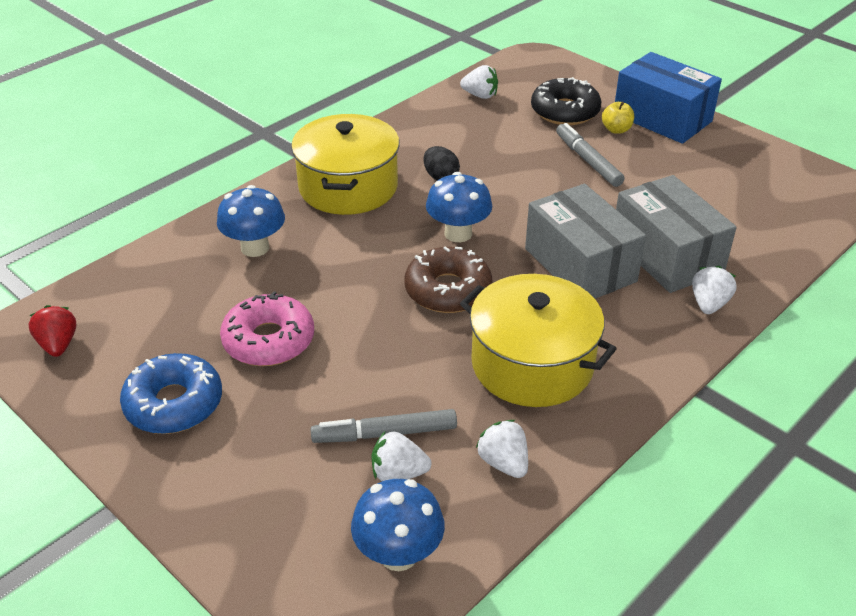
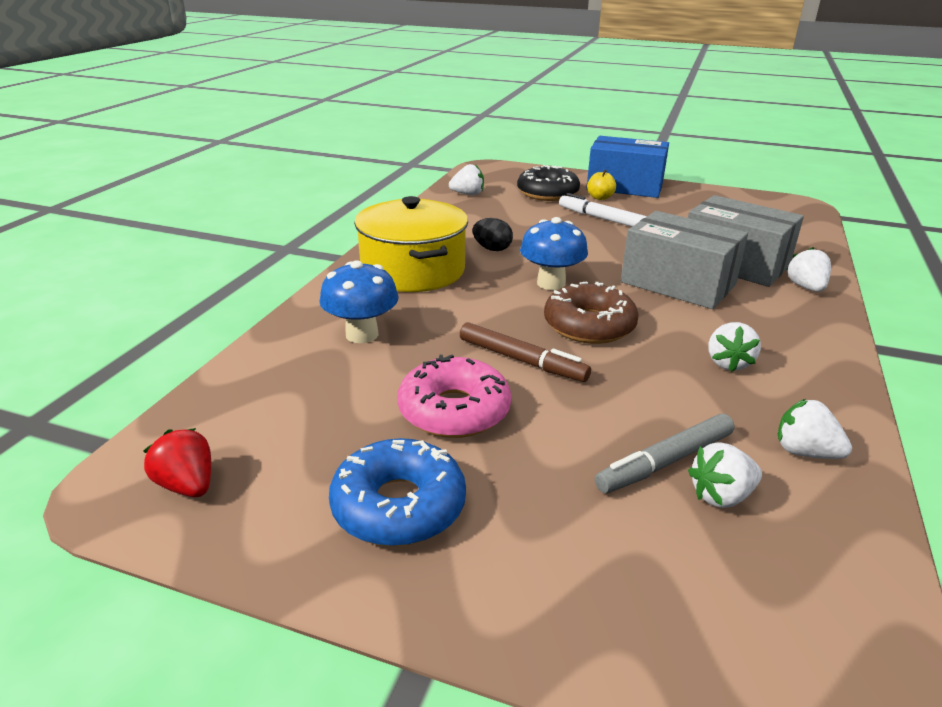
camera: 25 degrees left, 10 degrees down
blue mushroom [351,479,445,571] -> none
yellow pot [460,274,617,407] -> white strawberry [708,322,761,372]
grey marker [556,123,625,187] -> white marker [559,193,647,227]
none -> brown marker [460,322,591,382]

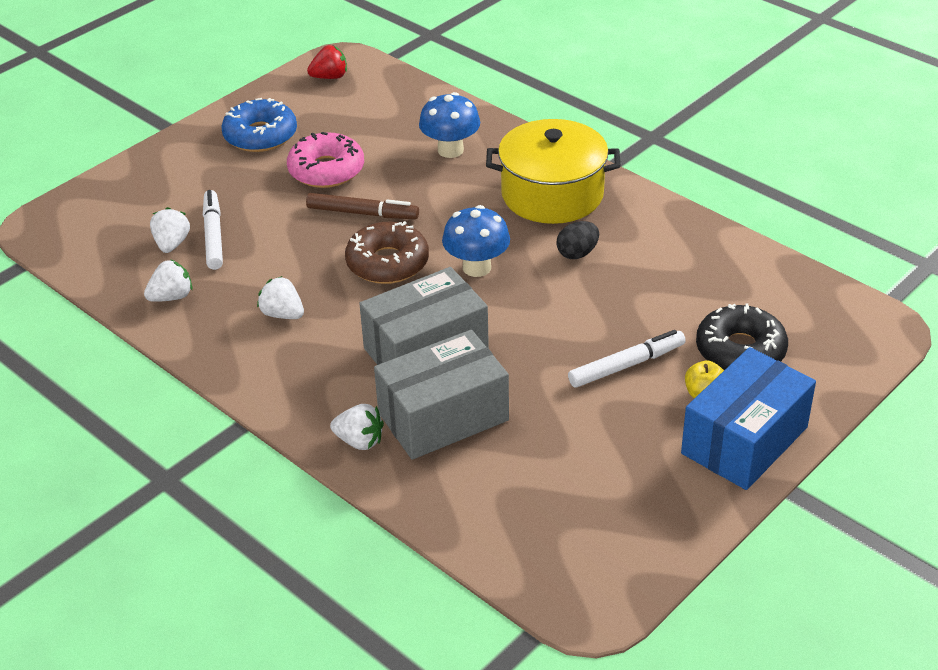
camera: 115 degrees right, 10 degrees up
white strawberry [449,164,484,195] -> none
brown marker [460,322,591,382] -> brown marker turned 135 degrees counterclockwise [306,193,419,219]
grey marker [595,414,735,493] -> white marker [203,190,223,270]

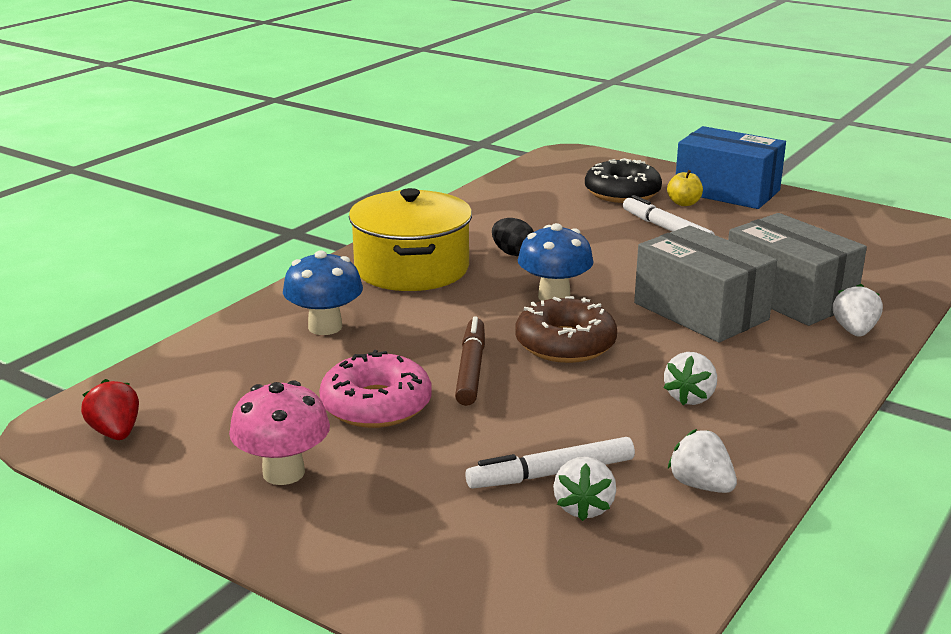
camera: 100 degrees left, 15 degrees down
white strawberry [150,207,190,253] -> white strawberry turned 75 degrees counterclockwise [553,457,616,521]
blue donut [221,98,297,152] -> pink mushroom [229,380,330,485]

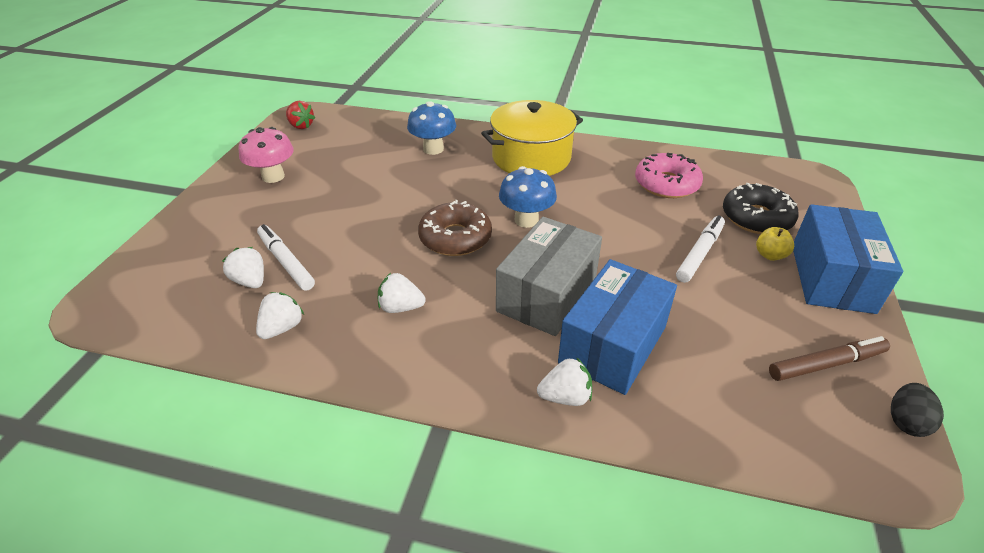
camera: 70 degrees right, 15 degrees up
red strawberry [81,379,139,440] -> red strawberry turned 90 degrees clockwise [286,101,315,129]
pink donut [319,350,432,428] -> pink donut moved to [635,153,703,198]
brown marker [455,316,485,406] -> brown marker moved to [769,336,890,381]
black egg [492,218,534,256] -> black egg moved to [891,383,944,437]
white strawberry [553,457,616,521] -> white strawberry turned 60 degrees clockwise [222,247,264,288]
grey box [728,213,867,326] -> blue box [558,259,677,395]

